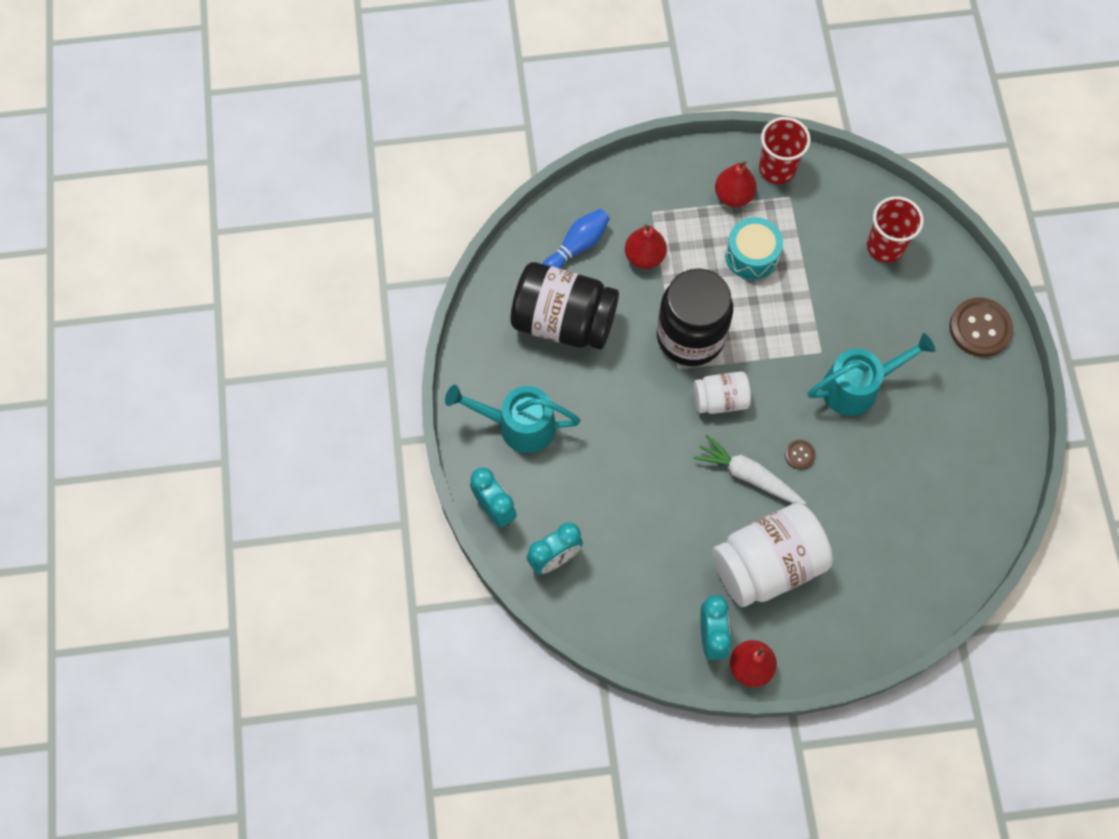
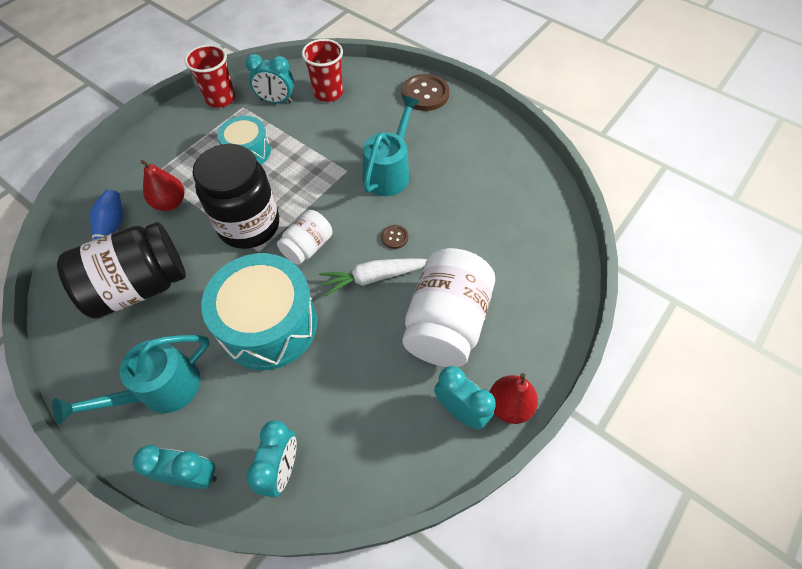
camera: 45 degrees left, 10 degrees down
red pear [715,161,757,207] -> none
none -> turquoise drum [201,253,317,370]
none -> turquoise clock [245,54,294,103]

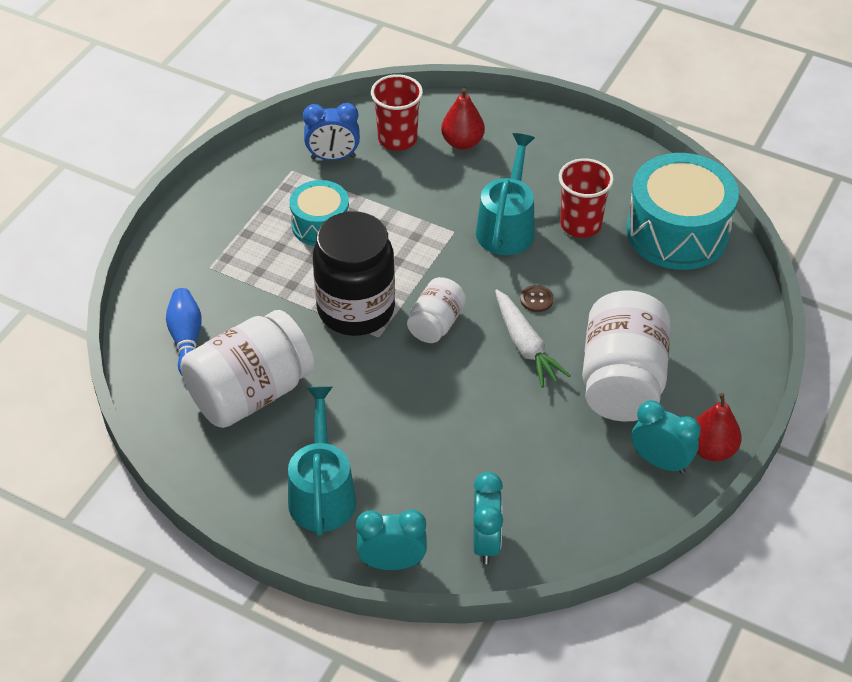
camera: 10 degrees left, 10 degrees down
turquoise watering can [52,335,209,425] -> turquoise watering can turned 135 degrees clockwise [288,386,356,536]
black jar [57,222,186,319] -> white jar [180,310,314,428]
red pear [140,160,184,211] -> red pear moved to [441,88,485,150]
red cup [184,44,235,108] -> red cup moved to [559,158,614,238]
turquoise drum [201,253,317,370] -> turquoise drum moved to [626,153,739,270]
turquoise clock [245,54,294,103] -> blue clock [303,103,360,160]
white carrot [319,258,427,297] -> white carrot turned 90 degrees counterclockwise [495,289,571,388]
brown button [402,74,449,111] -> none

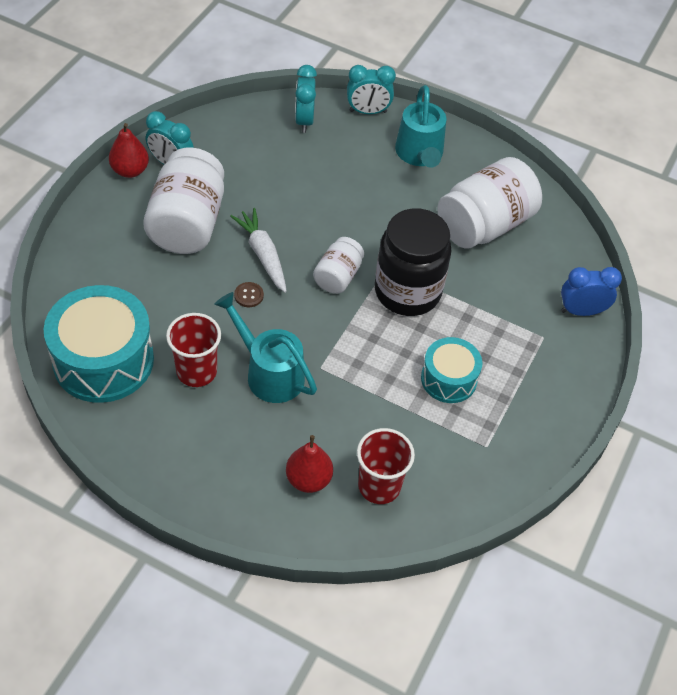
camera: 175 degrees right, 5 degrees up
blue bowling pin [166,288,202,375] -> none
blue clock [303,103,360,160] -> blue clock moved to [561,267,622,316]
turquoise watering can [476,133,535,255] -> turquoise watering can turned 120 degrees clockwise [214,292,317,403]

